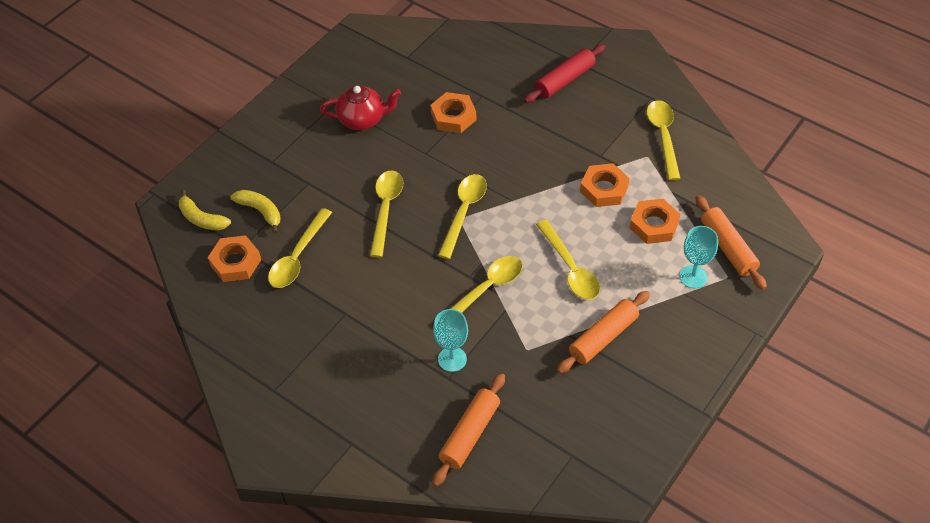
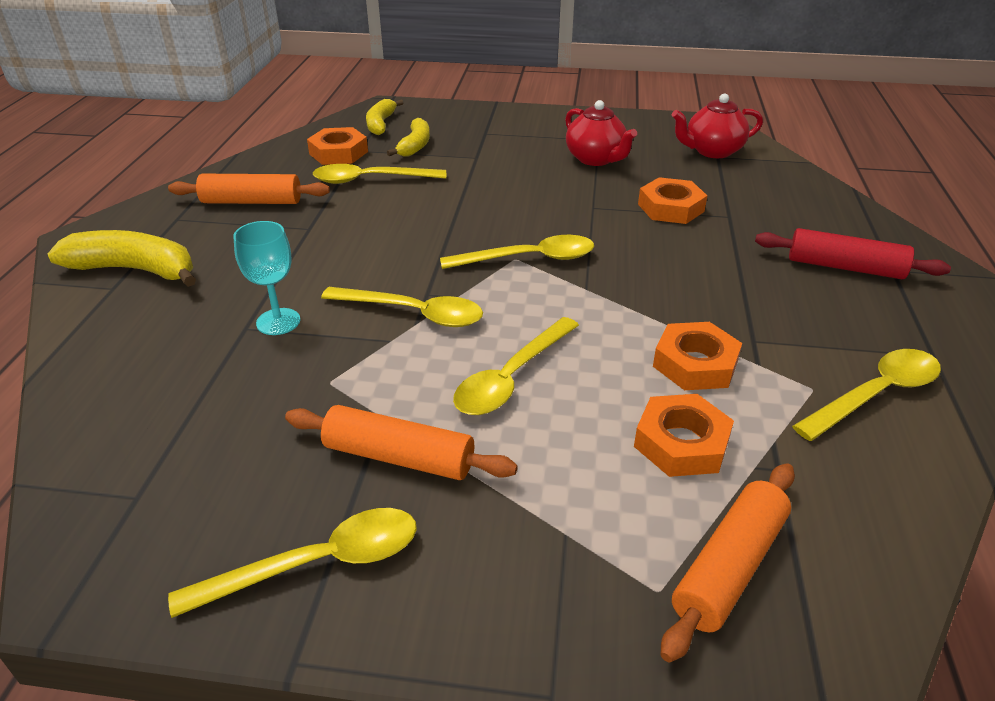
camera: 60 degrees right, 15 degrees down
yellow spoon [370,170,403,258] -> yellow spoon moved to [168,508,417,618]
orange rolling pin [432,373,505,487] -> orange rolling pin moved to [168,174,330,204]
turquoise goblet [680,226,718,288] -> none
none -> yellow banana [48,230,196,287]
none -> red teapot [672,94,763,158]

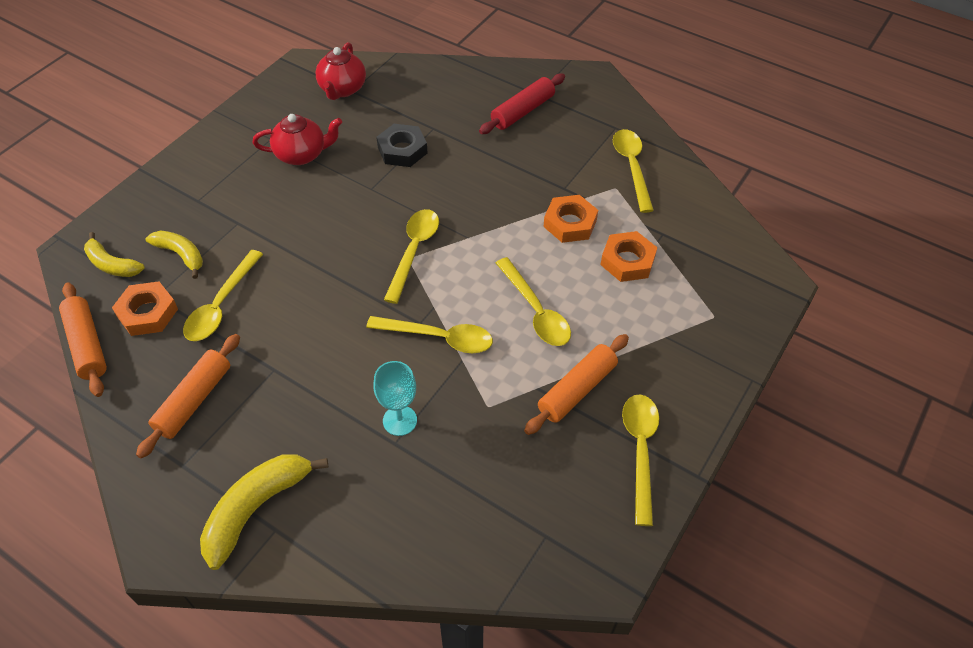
camera: 65 degrees left, 15 degrees up
yellow spoon [321,287,483,327] -> yellow spoon turned 60 degrees clockwise [366,316,493,353]
orange nut [638,177,707,224] -> black nut [376,124,428,167]
orange rolling pin [660,463,795,663] -> orange rolling pin moved to [59,282,107,397]

